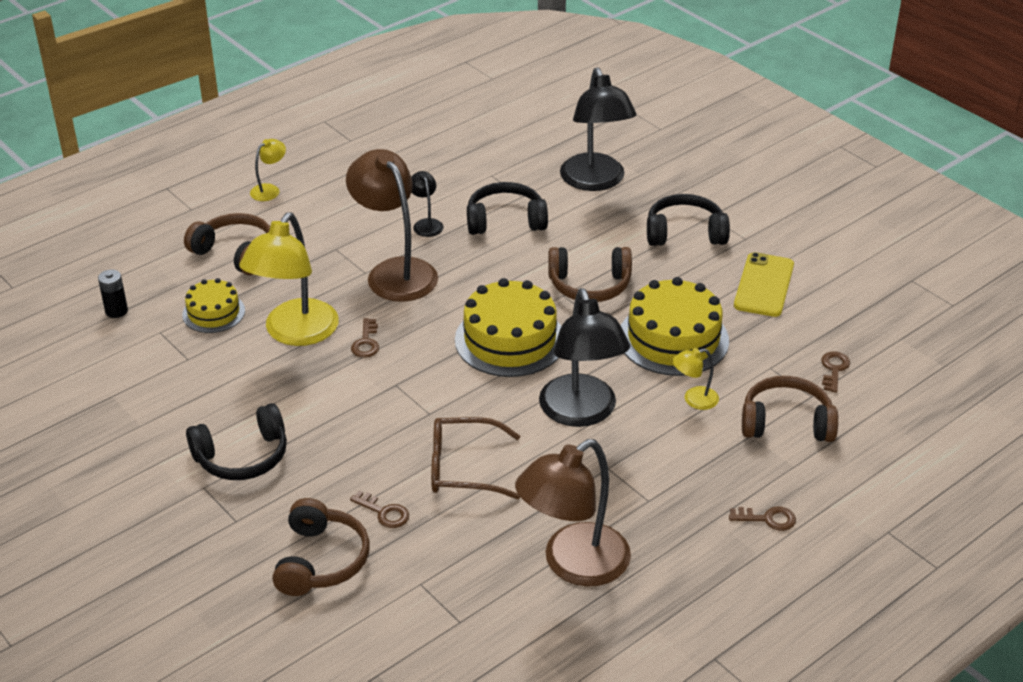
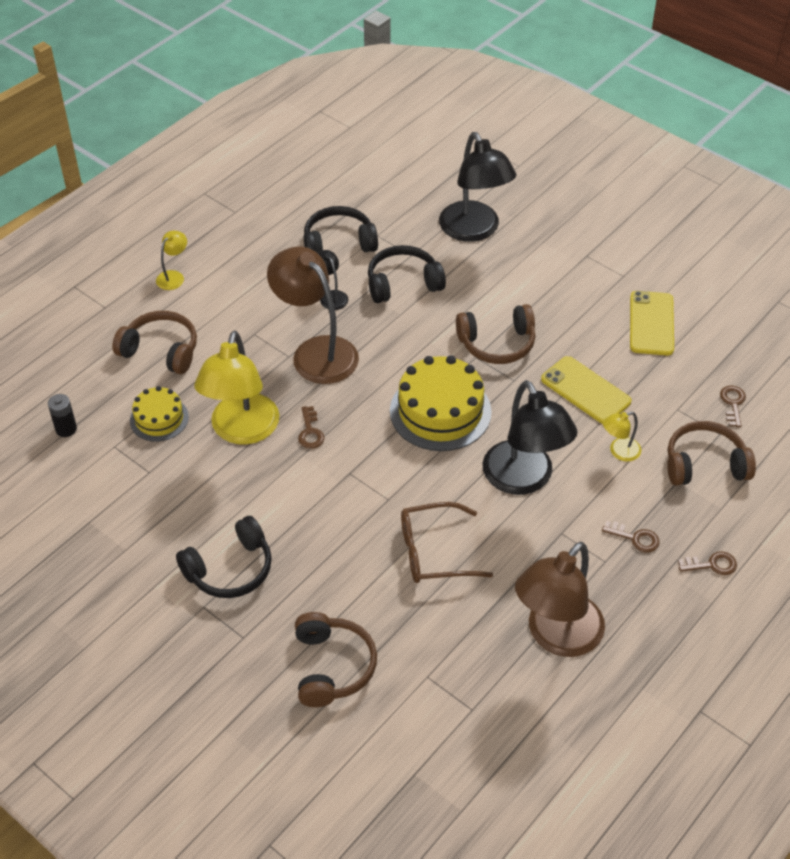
camera: 10 degrees left, 10 degrees up
brown key [350,491,409,528] -> brown key moved to [602,521,660,552]
yellow cake [621,277,729,376] -> yellow phone [541,356,632,424]
black headphones [647,194,730,246] -> black headphones moved to [304,206,378,252]

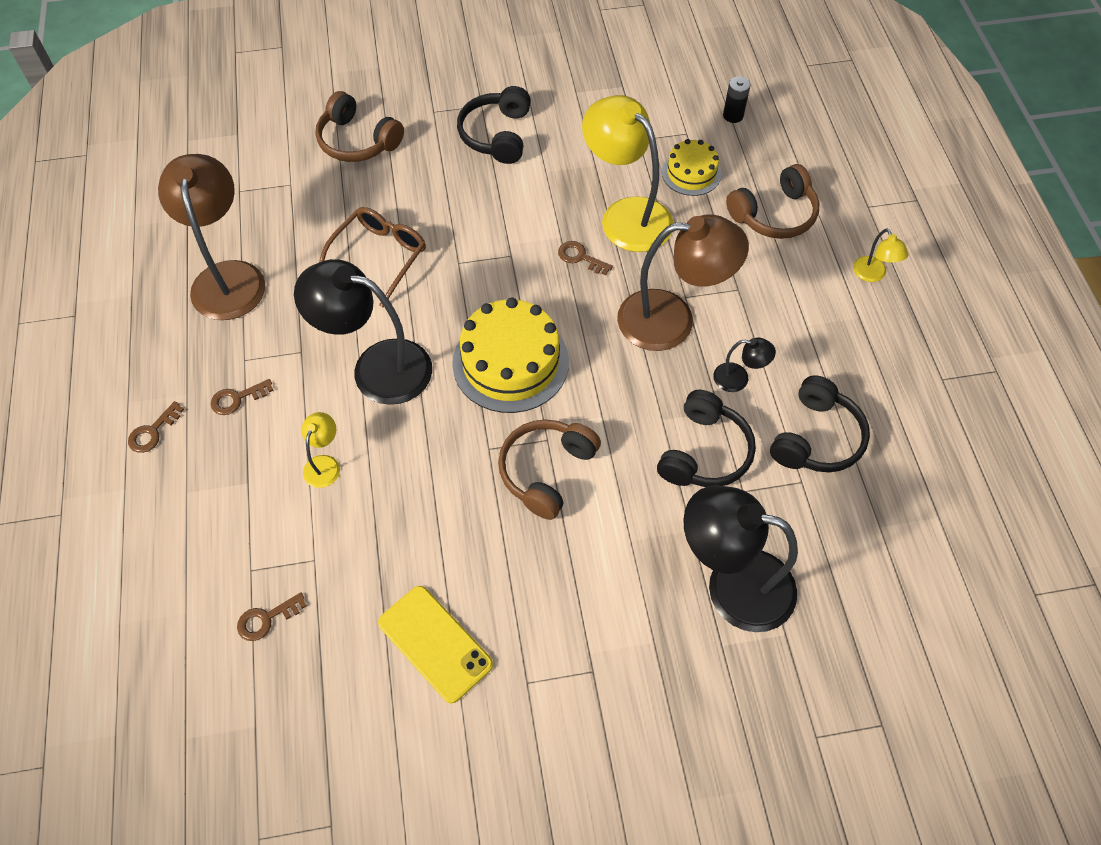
camera: 130 degrees right, 10 degrees up
yellow phone [541,356,632,424] -> none
brown headphones [667,421,756,485] -> none
brown key [720,385,746,427] -> brown key turned 105 degrees clockwise [237,592,307,641]

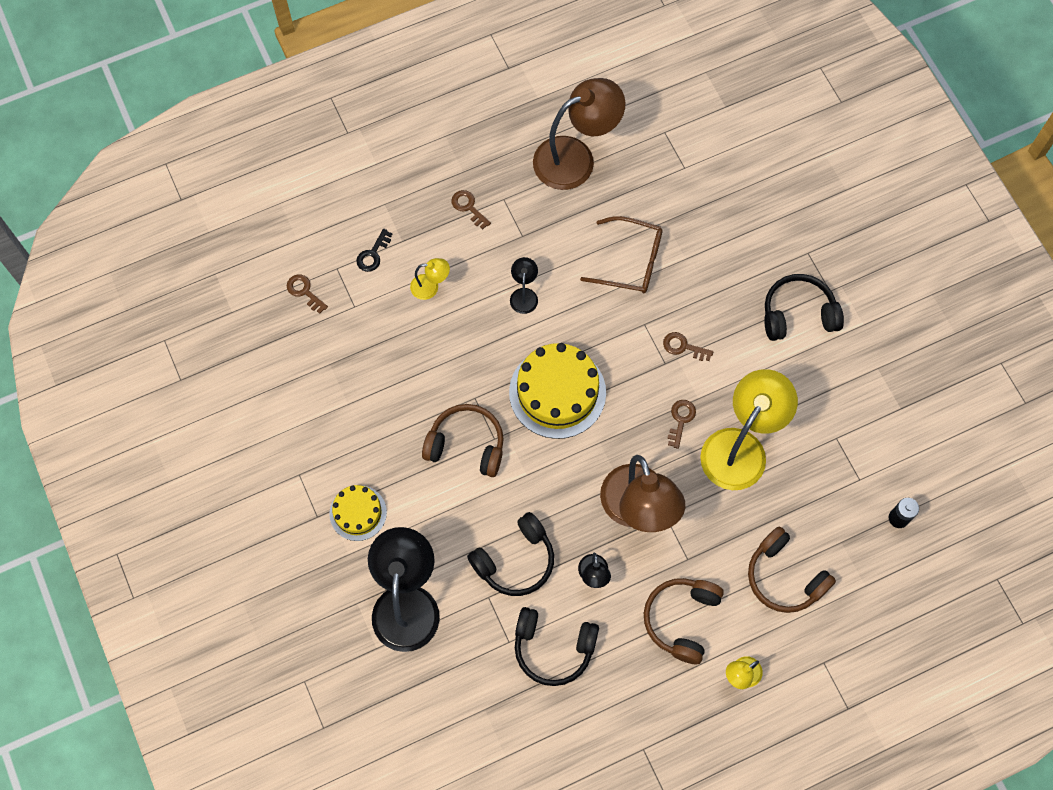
camera: 75 degrees right, 10 degrees up
brown key [128,401,184,453] -> brown key moved to [663,332,714,361]
black lamp [294,259,432,405] -> black lamp [510,257,538,314], size x0.45
brown headphones [315,91,404,162] -> brown headphones moved to [644,578,724,664]
yellow phone [378,586,493,703] -> none
black headphones [657,390,756,487] -> black headphones turned 45 degrees counterclockwise [467,512,554,596]
yellow cake [662,139,721,196] -> yellow cake moved to [329,485,387,541]
none -> black key [356,229,392,272]

